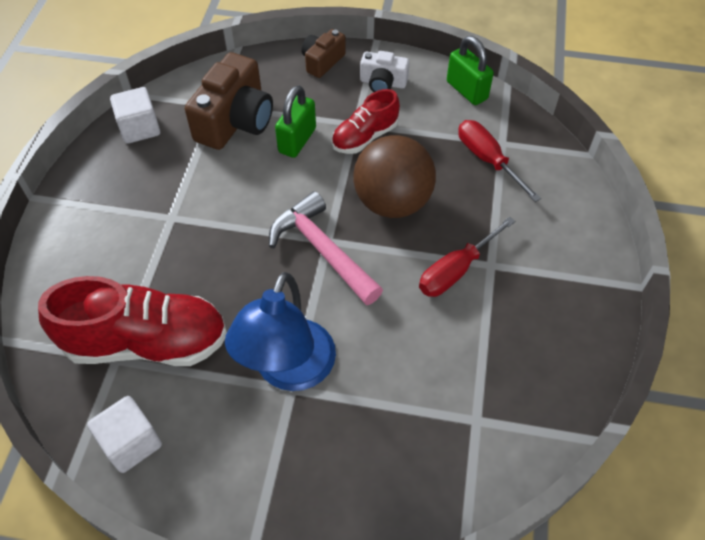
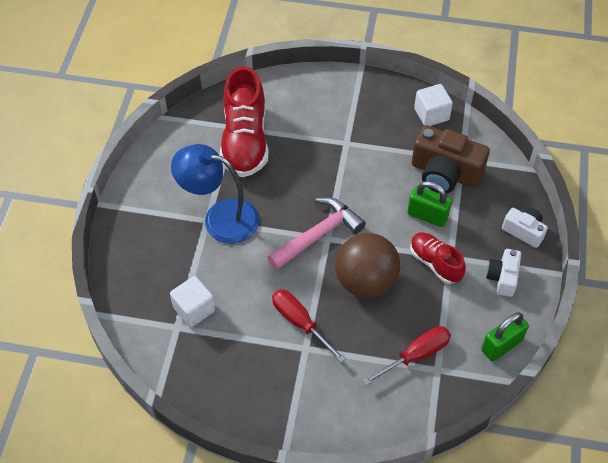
camera: 90 degrees right, 0 degrees up
white cube [87,396,162,473] -> white cube moved to [170,276,215,327]
brown camera [301,29,346,78] -> white camera [502,207,548,248]

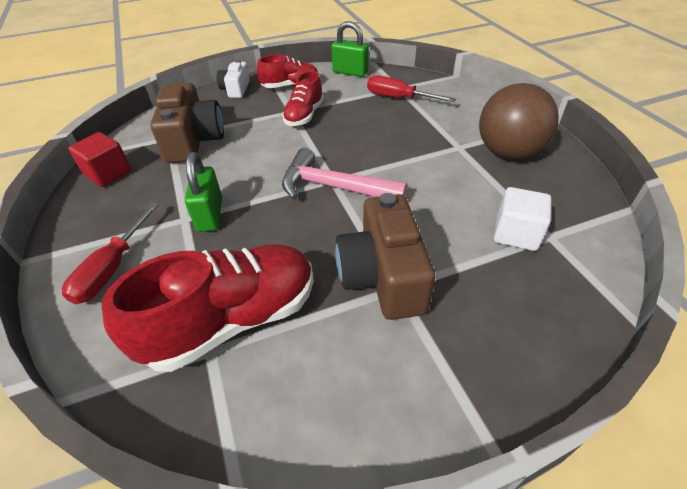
camera: 120 degrees left, 10 degrees down
blue lamp [171,144,260,244] -> brown camera [335,193,435,320]
red screwdriver [272,289,346,363] -> red screwdriver moved to [62,203,159,304]
brown ball [335,233,400,298] -> brown ball moved to [479,83,559,159]
green padlock [407,181,452,227] -> green padlock moved to [185,152,222,232]
white cube [414,84,453,126] -> red cube [68,132,131,187]
white camera [486,249,521,297] -> red shoe [257,54,319,88]

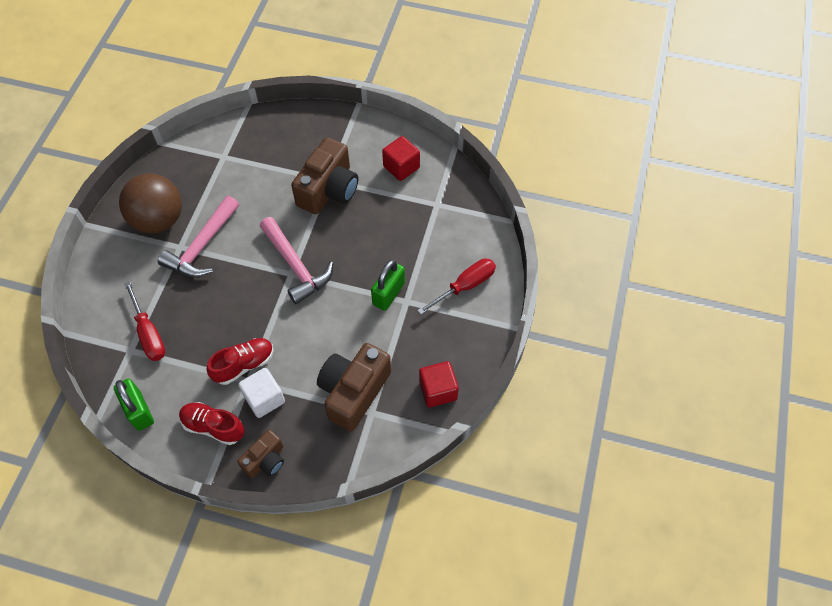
camera: 145 degrees left, 15 degrees up
red shoe [102,244,314,372] -> none
white camera [217,60,250,98] -> brown camera [237,430,284,478]
white cube [494,187,551,251] -> white cube moved to [238,368,285,418]
none -> pink hammer [158,196,239,277]
none -> red cube [382,136,420,181]

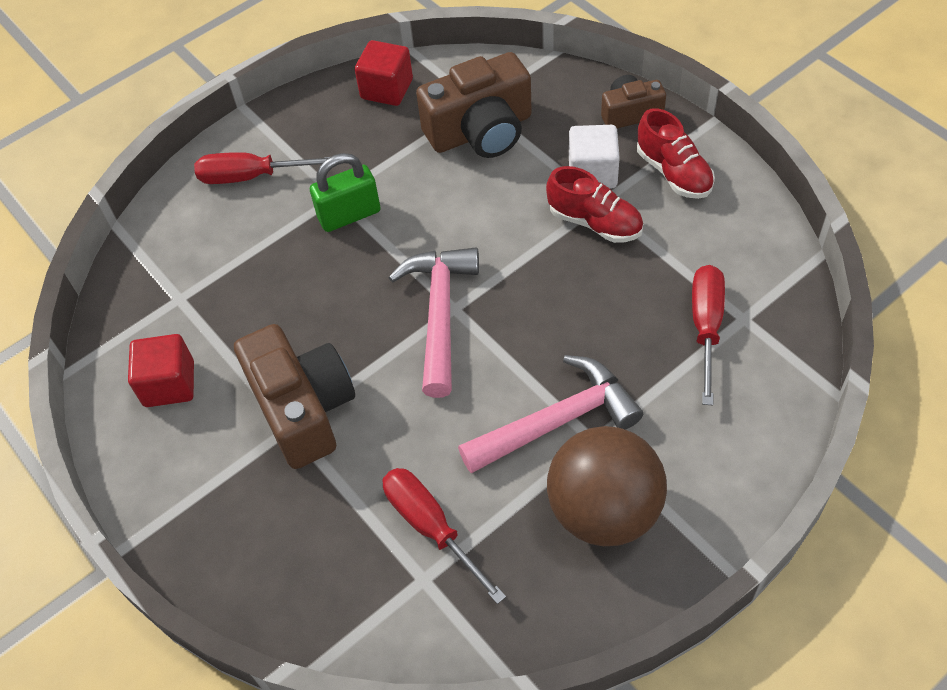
camera: 140 degrees left, 5 degrees down
green padlock [114,379,154,431] -> none
red shoe [206,338,274,385] -> red shoe turned 150 degrees counterclockwise [546,166,643,243]
brown camera [291,137,358,214] -> brown camera turned 90 degrees clockwise [234,324,355,469]
none -> red screwdriver [382,468,506,604]

